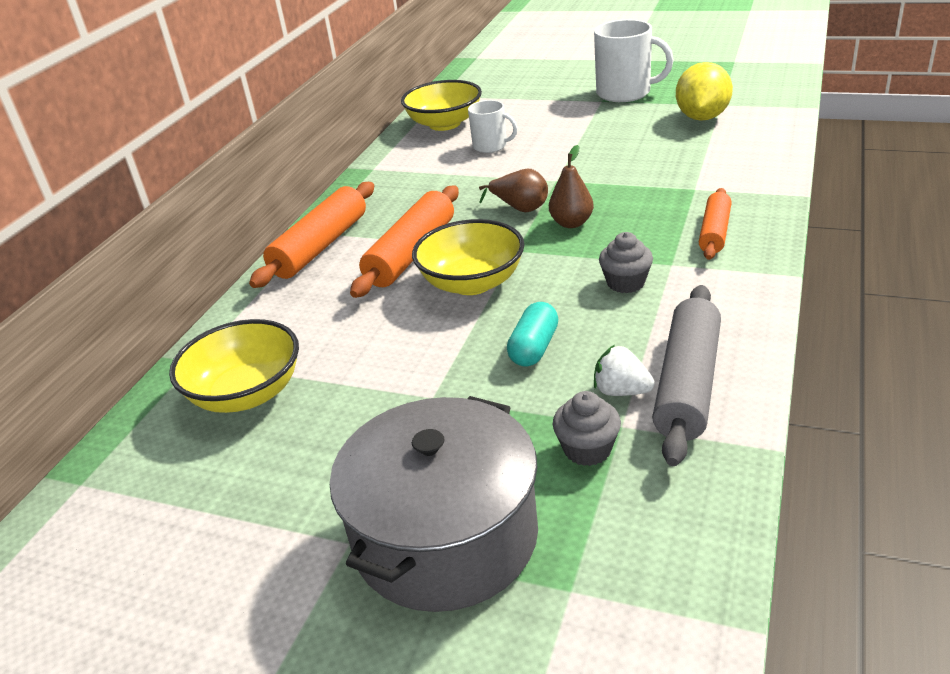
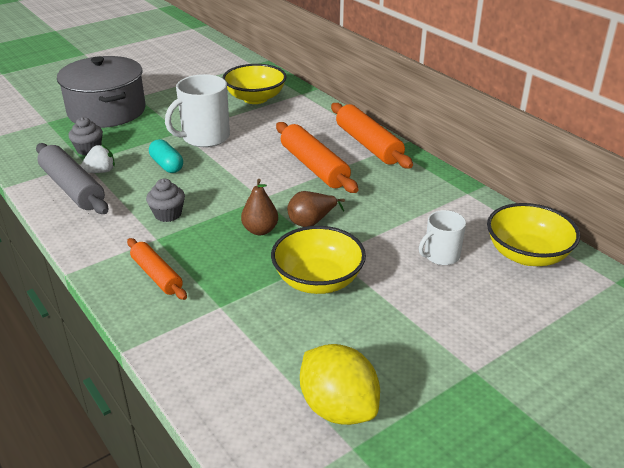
camera: 120 degrees right, 0 degrees up
yellow bowl [412,219,525,295] -> yellow bowl moved to [271,226,366,294]
white mug [594,19,674,102] -> white mug moved to [165,74,230,147]

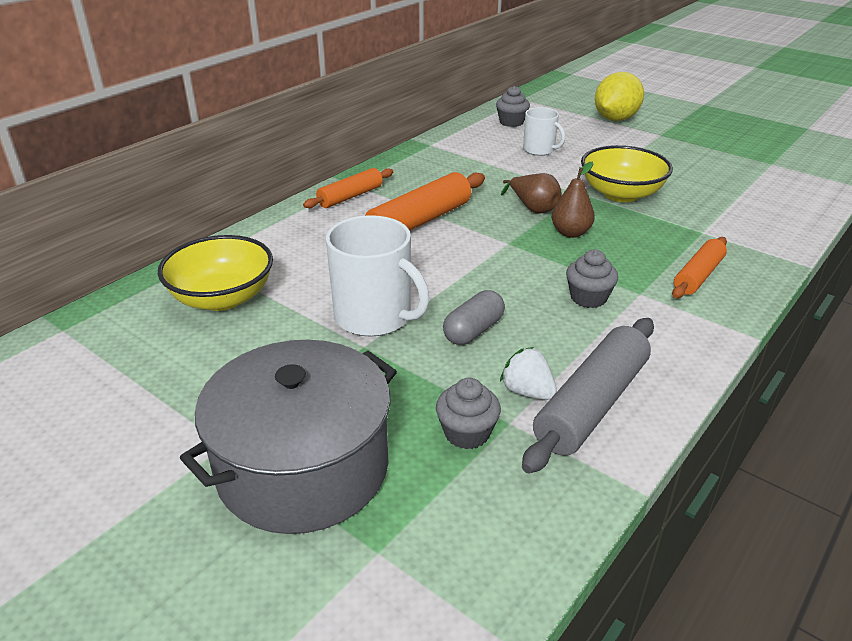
camera: 105 degrees left, 0 degrees up
turquoise capsule [149,139,183,173] -> grey capsule [443,290,505,345]
yellow lemon [300,344,380,425] -> yellow lemon moved to [595,72,644,121]
orange rolling pin [331,103,413,169] -> orange rolling pin [303,168,393,208], size x0.62
yellow bowl [487,203,580,266] -> grey cupcake [496,86,530,127]

